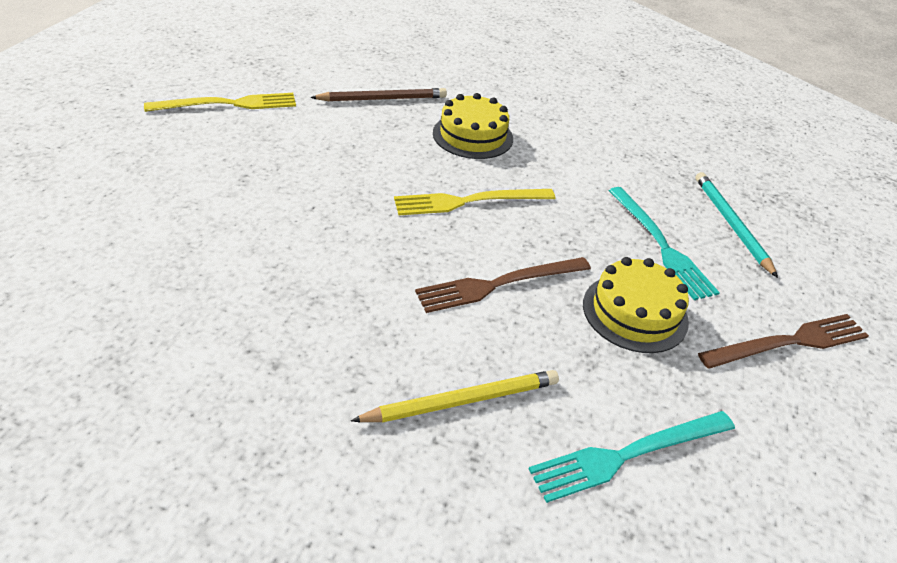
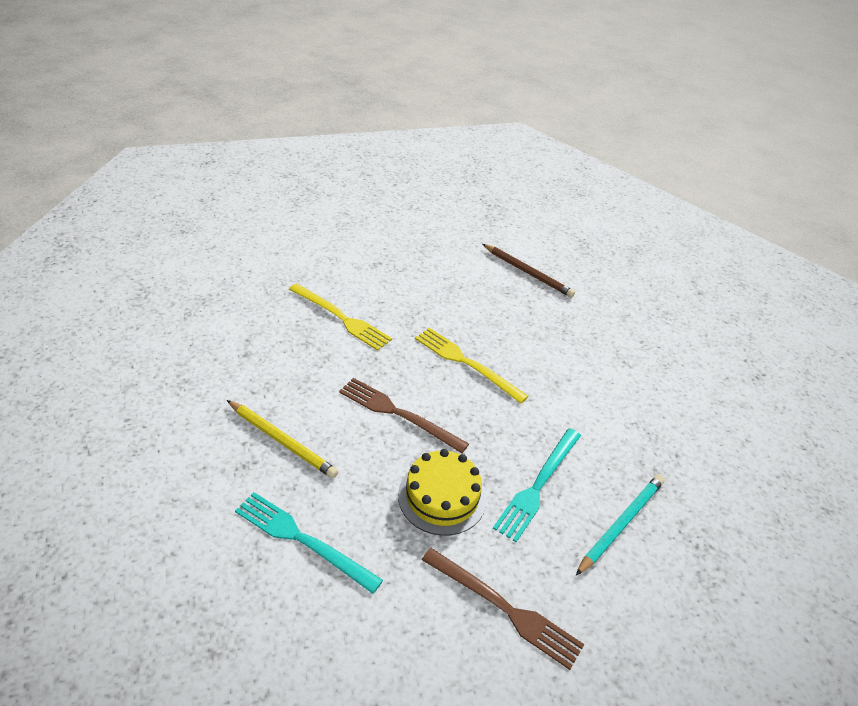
camera: 55 degrees right, 0 degrees up
yellow fork [144,93,296,112] -> yellow fork moved to [289,283,392,351]
yellow cake [433,93,513,159] -> none

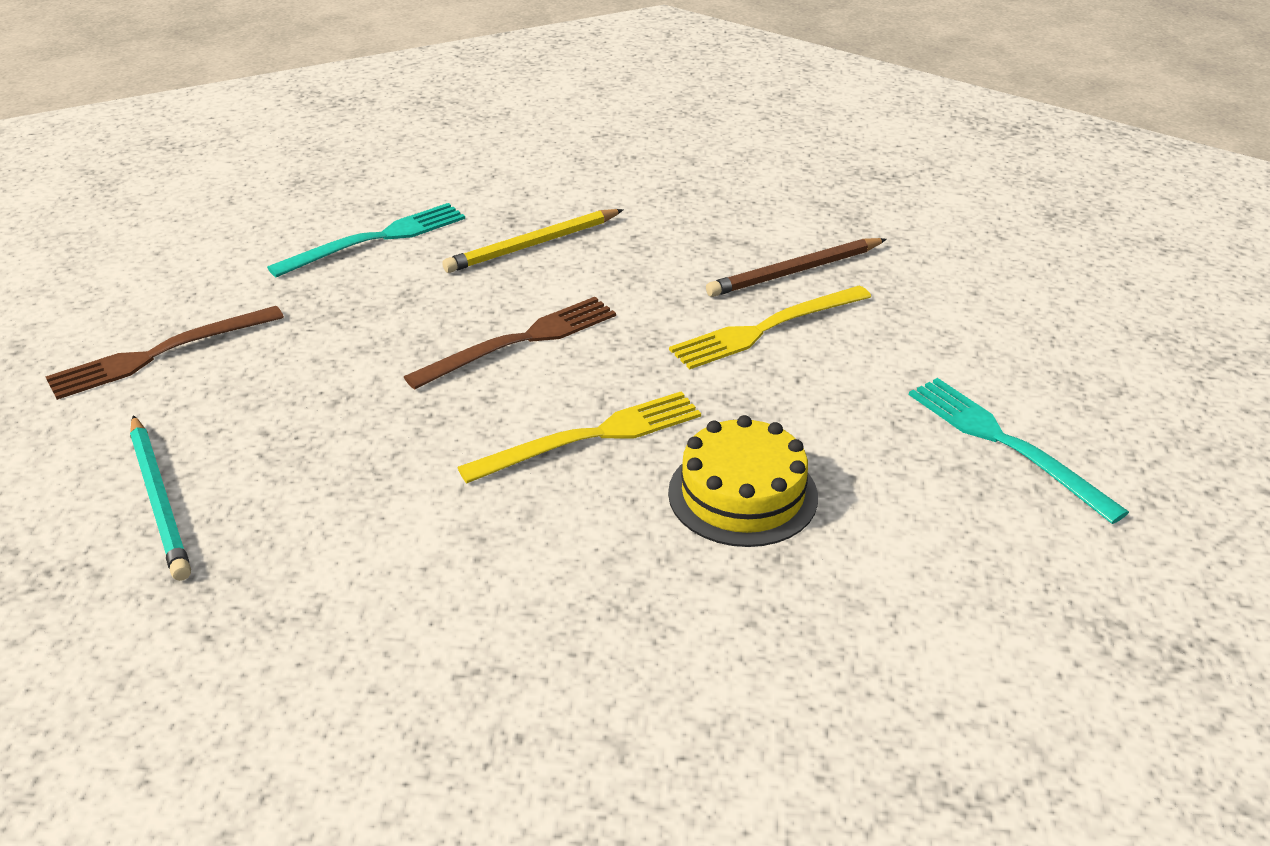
camera: 115 degrees right, 5 degrees down
yellow cake [398,449,487,536] -> yellow cake moved to [668,415,818,547]
brown pencil [483,244,575,298] -> brown pencil moved to [706,238,887,297]
turquoise fork [493,428,581,542] -> turquoise fork moved to [909,378,1129,524]

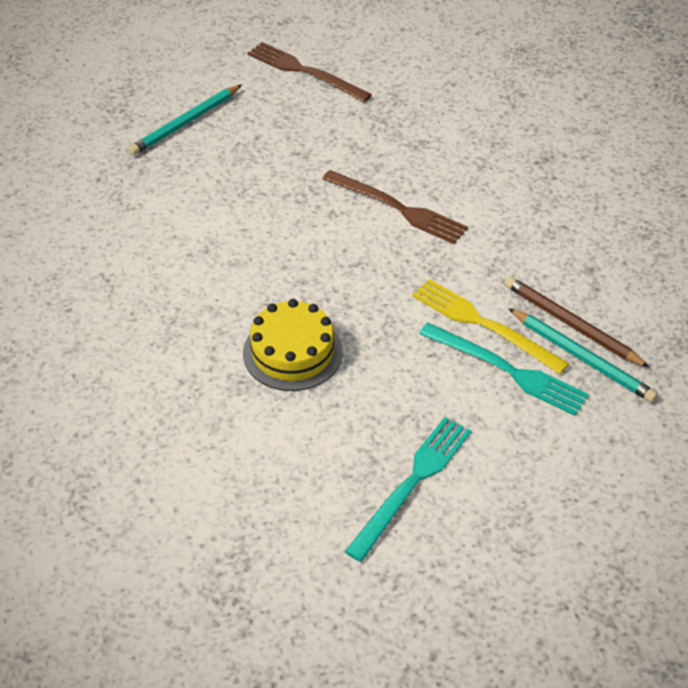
camera: 70 degrees right, 10 degrees up
turquoise fork [267,203,465,277] -> turquoise fork moved to [419,323,589,416]
yellow pencil [442,209,624,273] -> none
yellow fork [457,391,701,484] -> none
none -> turquoise pencil [508,308,658,402]

